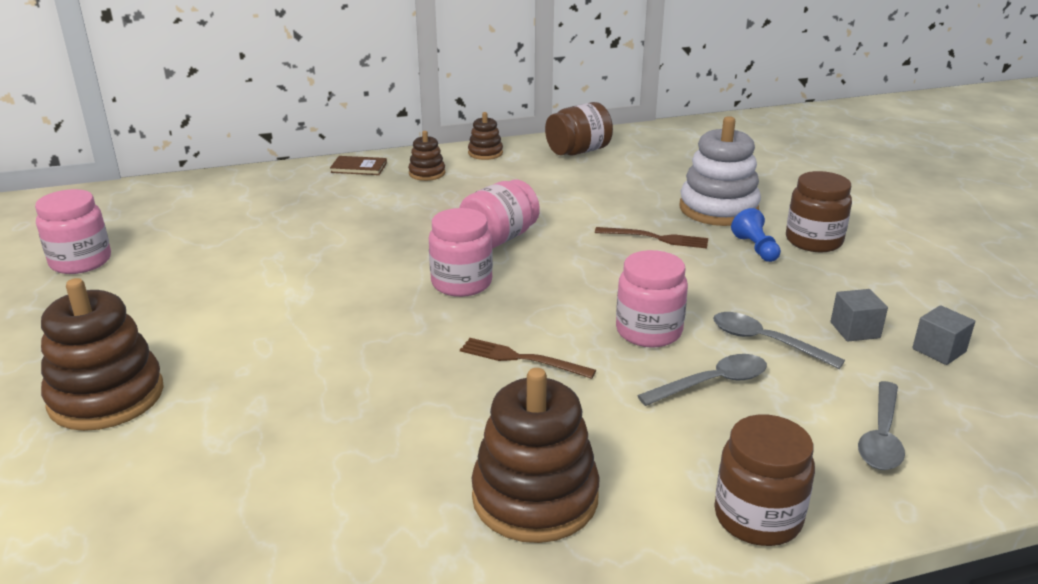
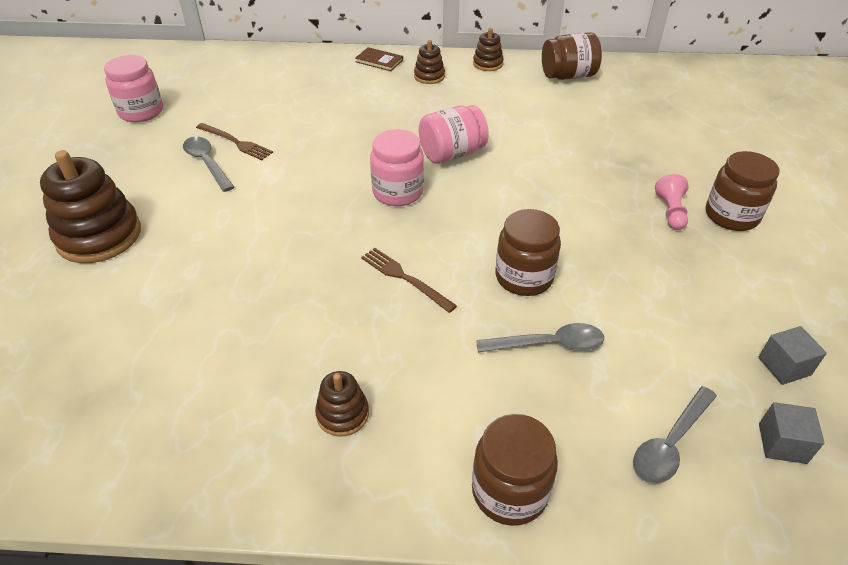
camera: 20 degrees right, 15 degrees up
brown stacking toy [471,368,600,543] -> brown stacking toy [315,371,369,437], size x0.51
brown fork [595,227,708,249] -> brown fork moved to [196,123,273,160]
pink jar [616,250,688,348] -> brown jar [495,209,561,296]
white stacking toy [679,116,761,226] -> none
grey spoon [713,312,845,369] -> grey spoon moved to [183,137,234,192]
blue pawn [731,208,781,262] -> pink pawn [655,174,689,230]
grey cube [830,289,888,341] -> grey cube moved to [759,402,825,464]

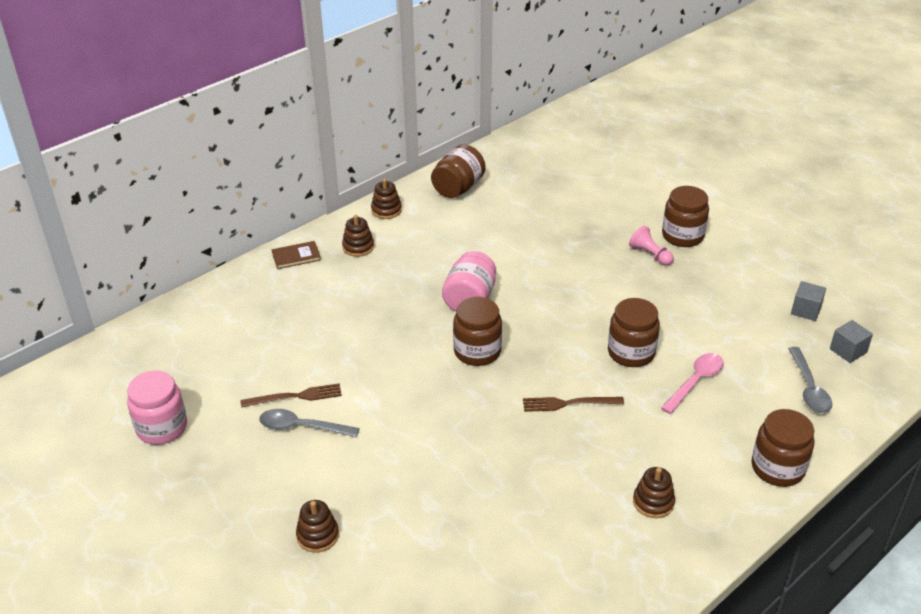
camera: 45 degrees left, 5 degrees down
brown stacking toy [40,150,141,263] -> brown stacking toy [296,500,339,552], size x0.51
pink jar [370,129,424,206] -> brown jar [453,297,502,366]
grey spoon [476,323,604,353] -> pink spoon [661,353,724,414]

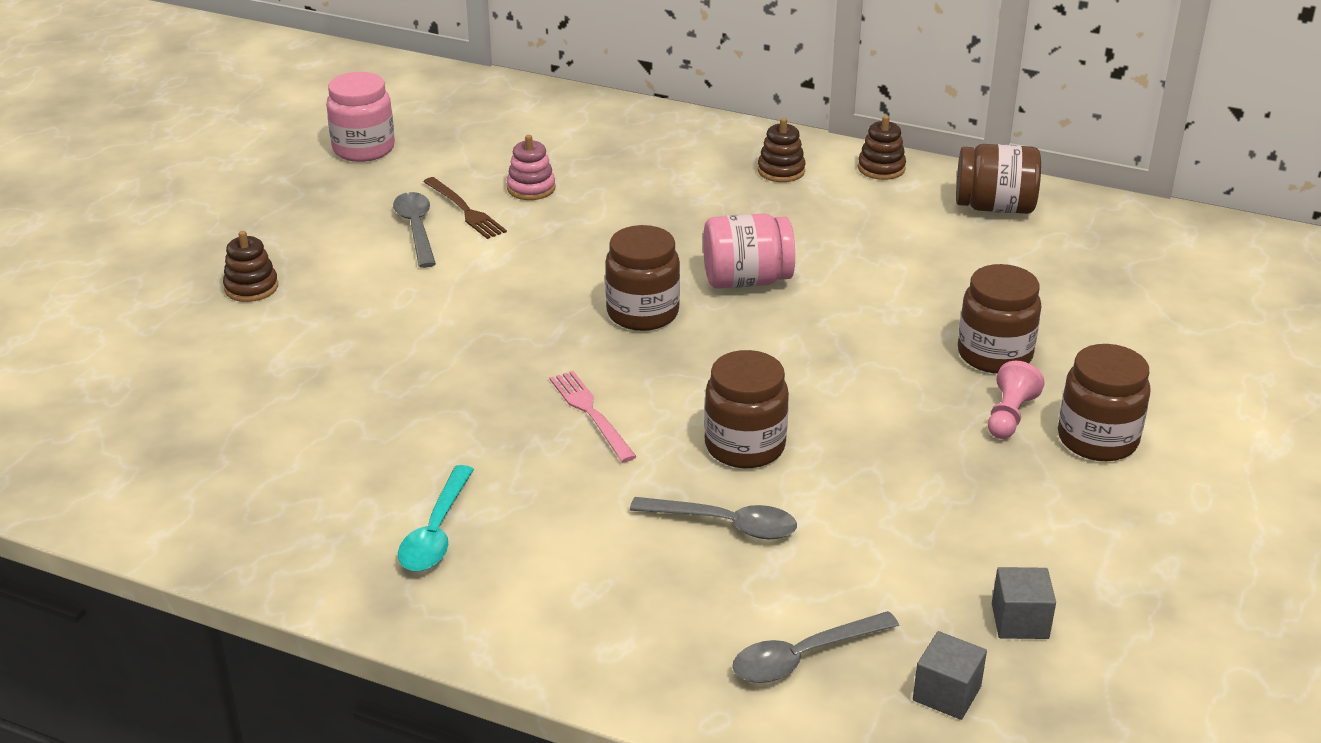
camera: 65 degrees right, 5 degrees down
brown book [272,241,321,269] -> none
brown fork [523,397,624,412] -> pink fork [550,371,637,462]
brown stacking toy [633,467,675,518] -> turquoise spoon [398,465,474,571]
pink spoon [661,353,724,414] -> grey spoon [630,497,797,539]
brown jar [752,409,814,487] -> brown jar moved to [958,264,1041,374]
none -> pink stacking toy [507,135,555,200]

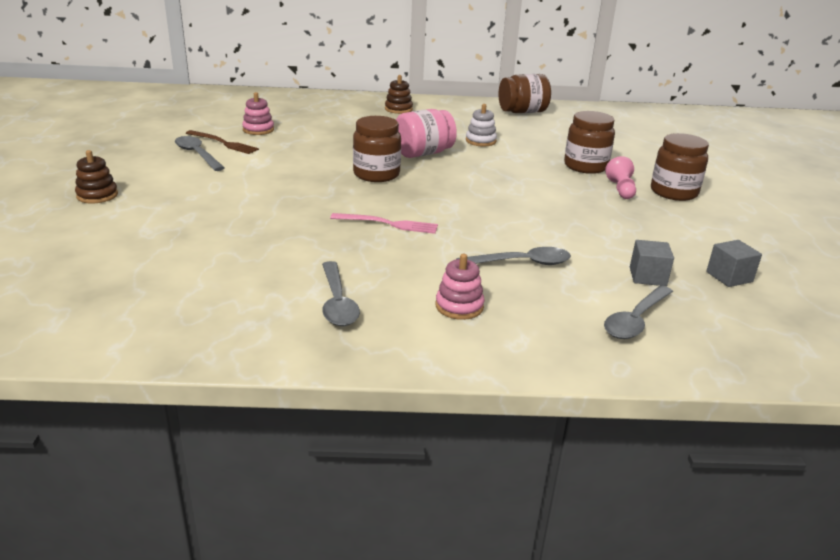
camera: 25 degrees left, 5 degrees down
pink jar [326,72,395,162] -> none
turquoise spoon [398,465,474,571] -> grey spoon [322,261,360,326]
pink fork [550,371,637,462] -> pink fork turned 150 degrees clockwise [330,213,438,234]
brown jar [704,350,789,468] -> none
brown stacking toy [858,115,906,180] -> none
grey cube [913,631,987,720] -> grey cube moved to [630,240,674,286]
none -> pink stacking toy [435,254,485,320]
none -> white stacking toy [466,104,497,147]

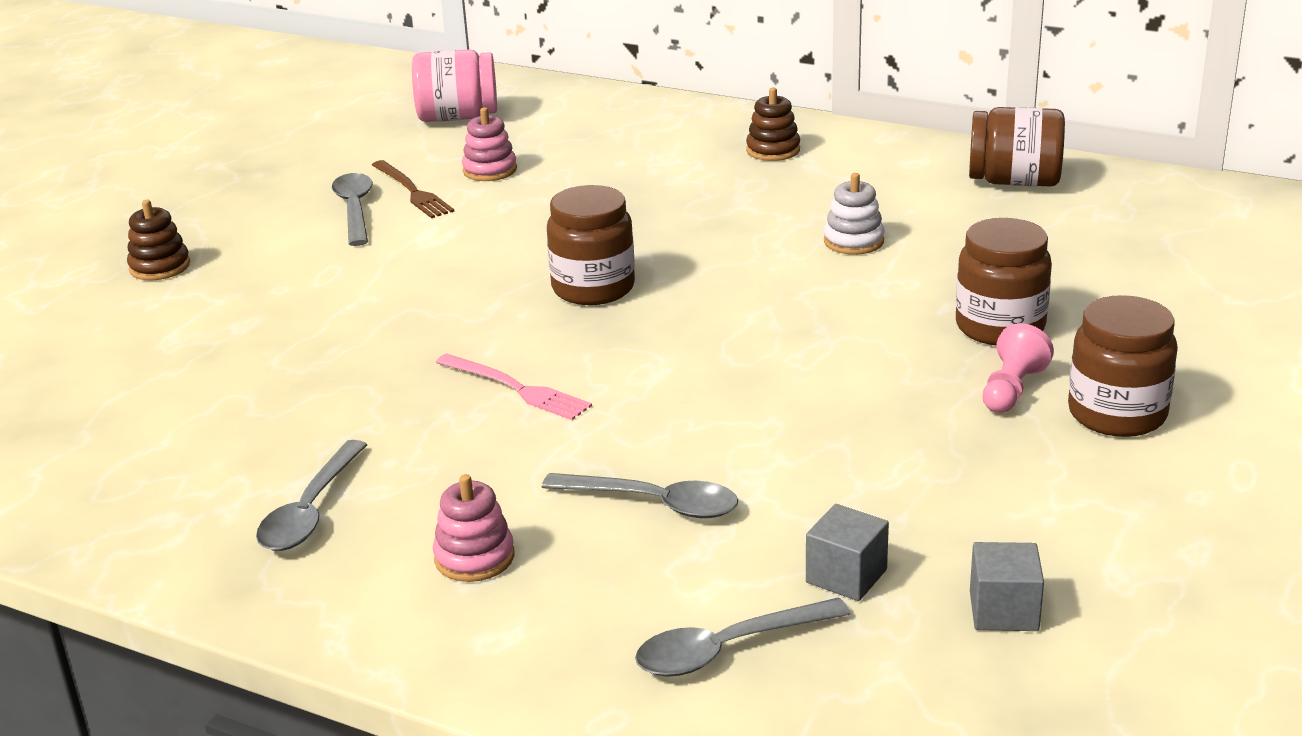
camera: 30 degrees right, 0 degrees up
pink jar [396,109,457,158] -> pink jar moved to [412,49,497,122]

